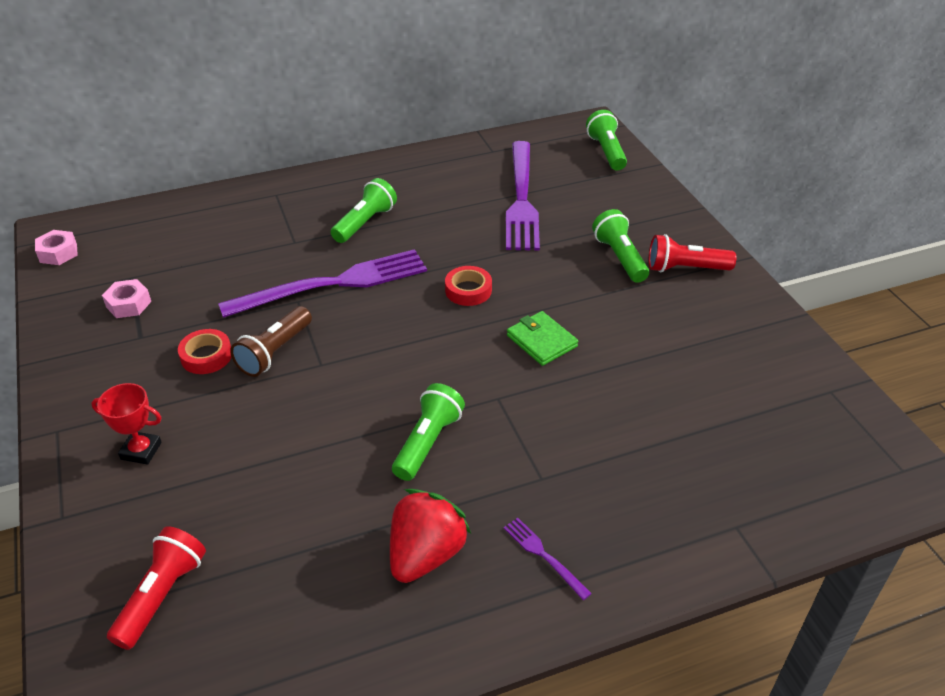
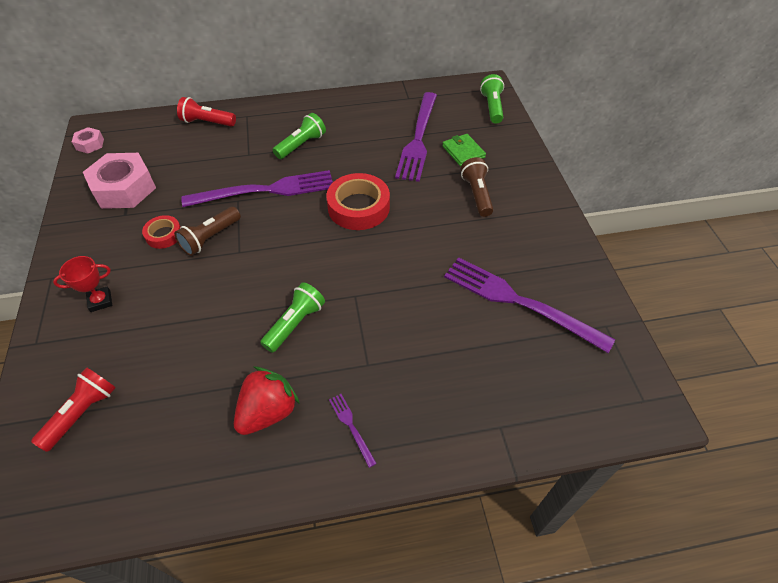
camera: 10 degrees right, 10 degrees up
red trophy [91,383,162,465] -> red trophy turned 45 degrees counterclockwise [53,256,112,312]
pink nut [102,279,151,318] -> pink nut [83,153,156,209], size x2.07
red tape [445,266,492,306] -> red tape [326,173,390,230], size x1.82
green wallet [507,311,578,366] -> green wallet moved to [442,134,486,166]
green flashlight [592,209,649,283] -> brown flashlight [461,157,494,217]
red flashlight [649,234,736,272] -> red flashlight moved to [177,97,236,127]
none -> purple fork [444,257,615,353]

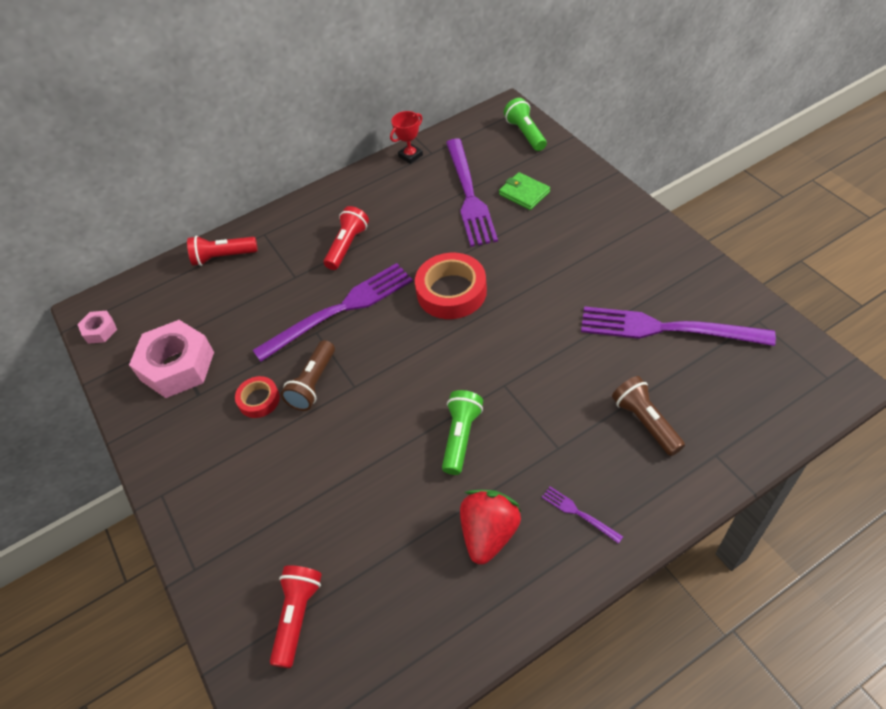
camera: 15 degrees left, 0 degrees up
red trophy [53,256,112,312] -> red trophy moved to [390,111,423,164]
green flashlight [273,113,326,159] -> red flashlight [324,206,369,270]
brown flashlight [461,157,494,217] -> brown flashlight moved to [612,376,685,456]

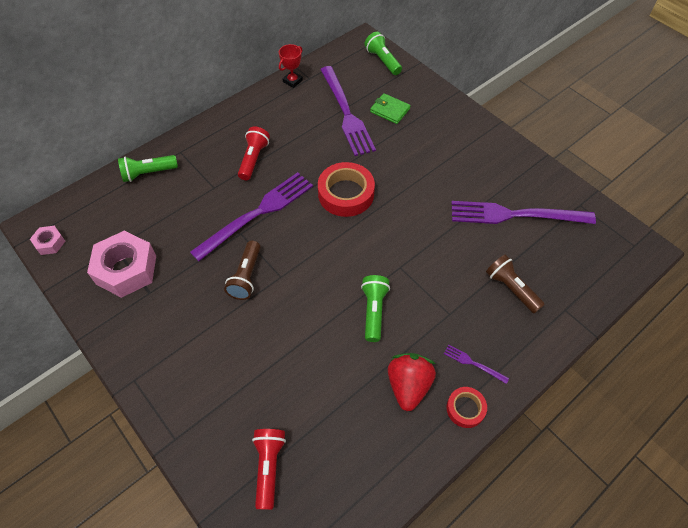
camera: 15 degrees left, 5 degrees up
red flashlight [187,236,258,266] -> green flashlight [118,155,178,182]
red tape [235,376,280,418] -> red tape moved to [447,387,487,428]

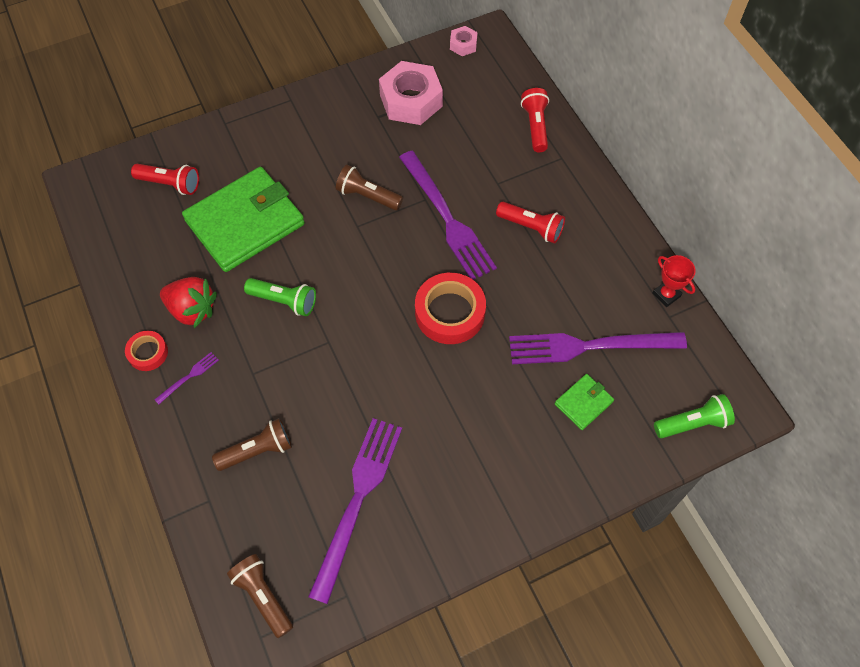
camera: 105 degrees right, 5 degrees up
green flashlight [118,155,178,182] -> red flashlight [521,88,549,152]
none -> green wallet [182,167,305,272]
none -> brown flashlight [227,554,293,638]

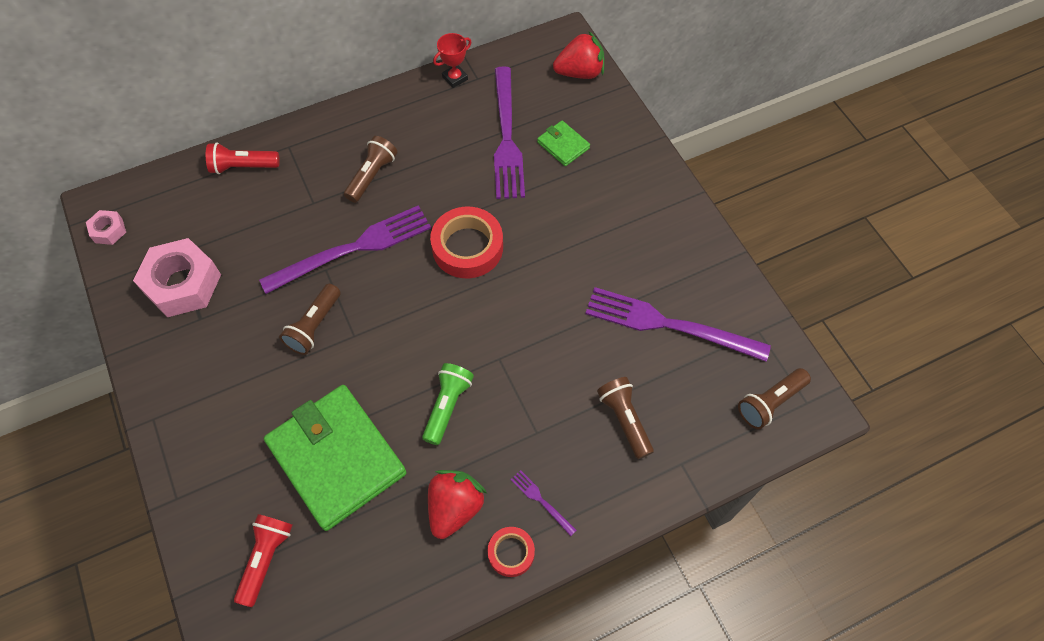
camera: 90 degrees left, 0 degrees up
red flashlight [496,202,565,244] -> brown flashlight [344,136,398,203]
green flashlight [654,394,735,438] -> red strawberry [553,31,605,79]

